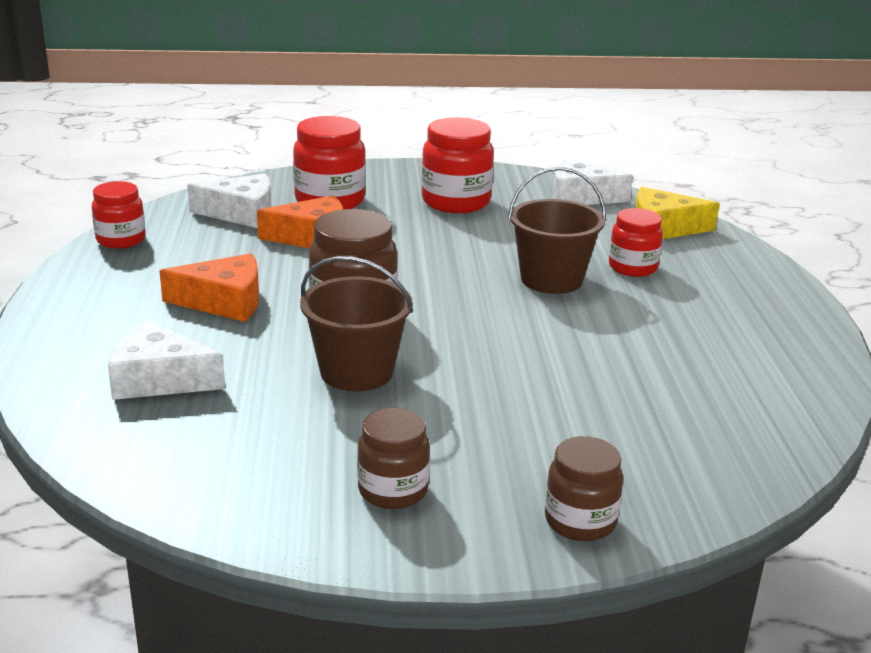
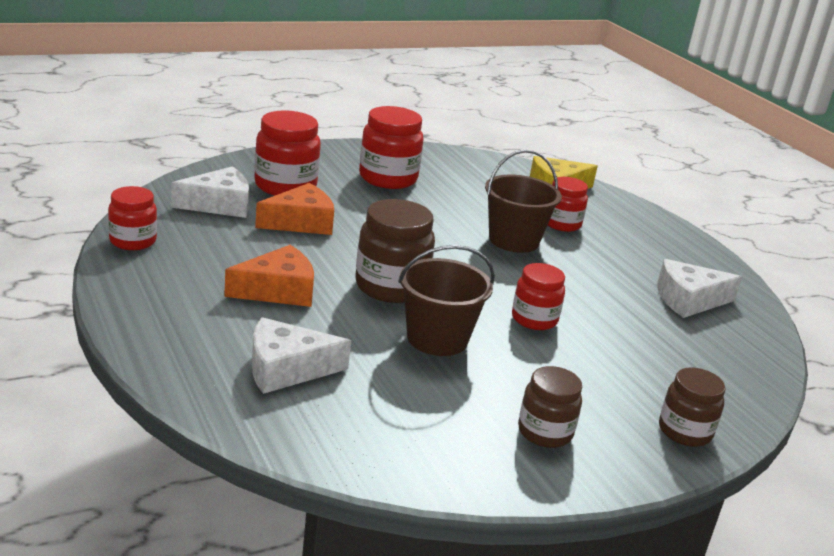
camera: 25 degrees left, 0 degrees up
white cheese [553,157,633,205] -> white cheese moved to [657,259,742,318]
none -> red jar [512,263,565,330]

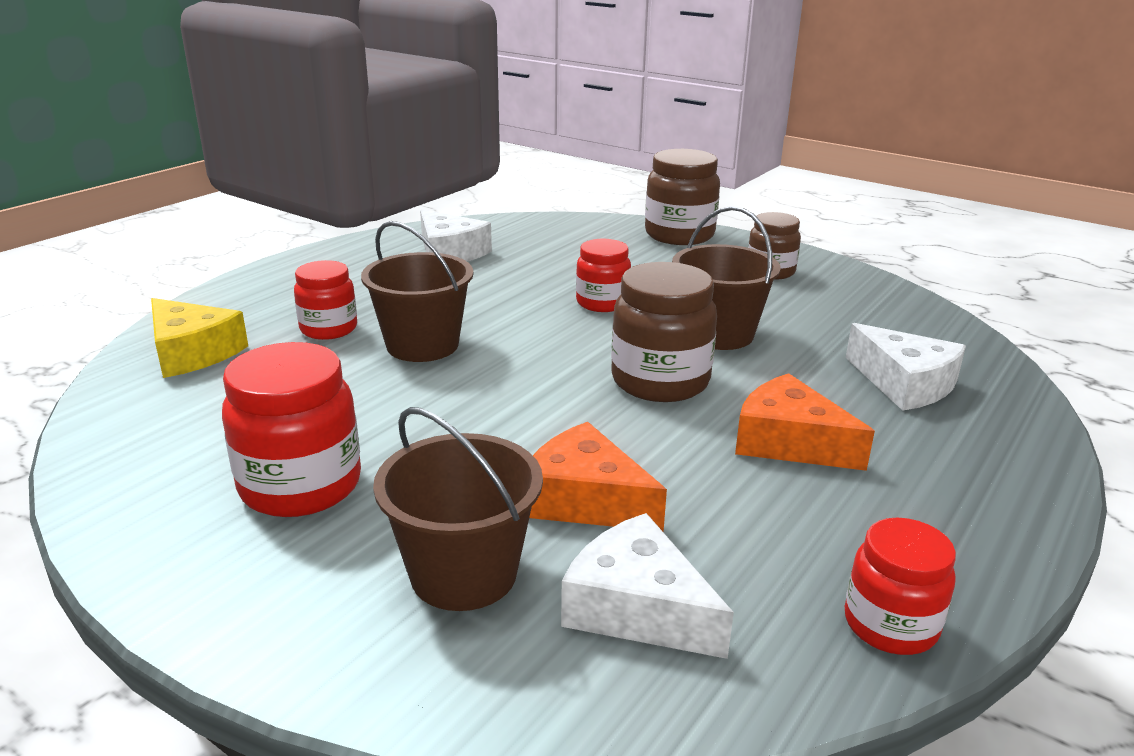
camera: 115 degrees left, 0 degrees up
red jar [254,110,321,196] -> brown bucket [373,407,543,611]
brown jar [659,367,726,447] -> brown jar [645,149,720,245], size x1.58

